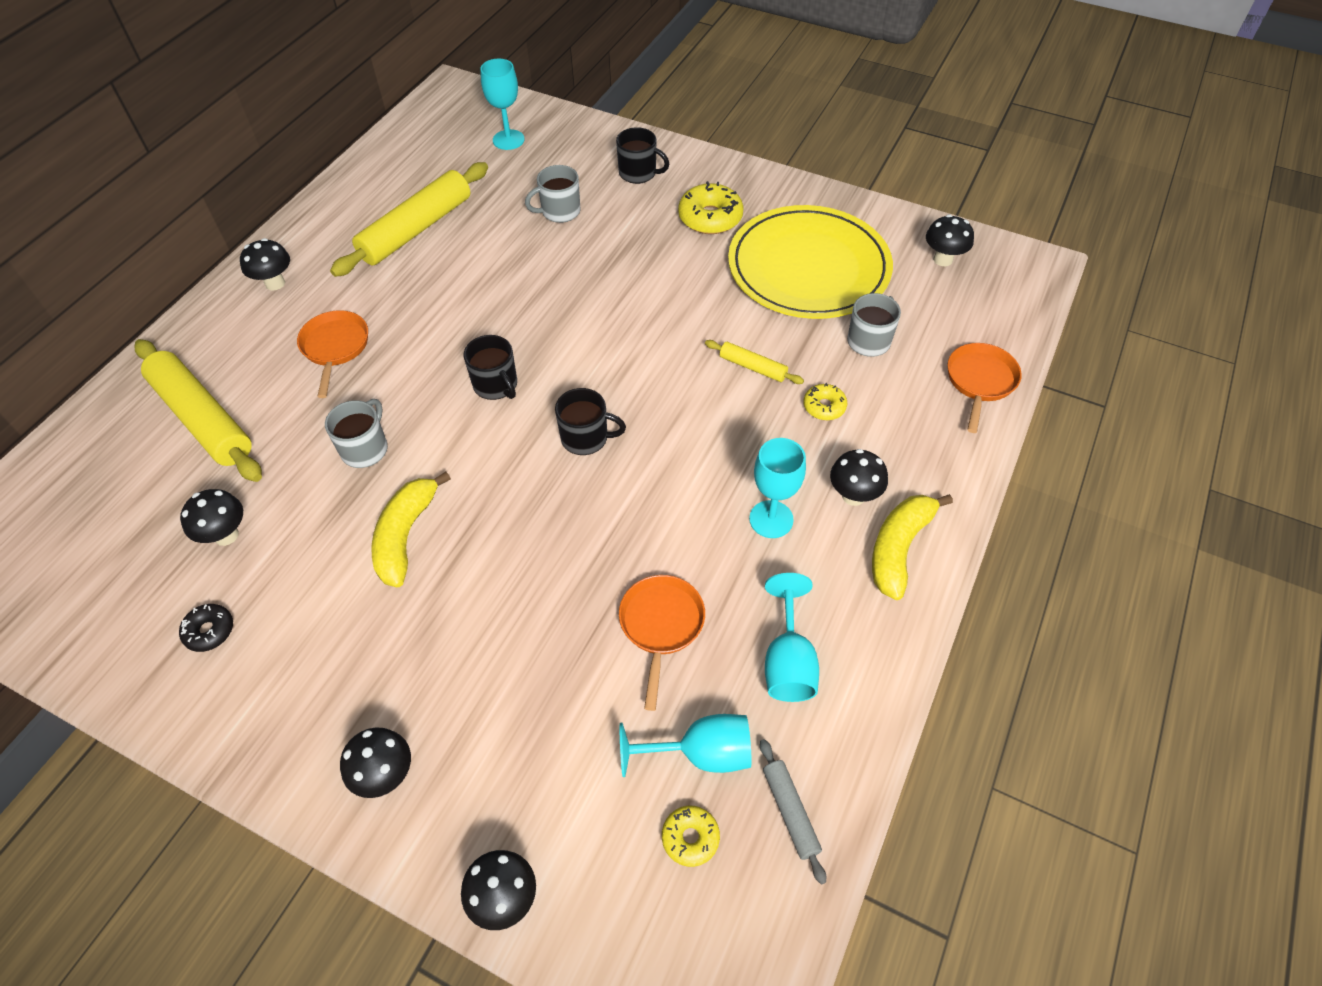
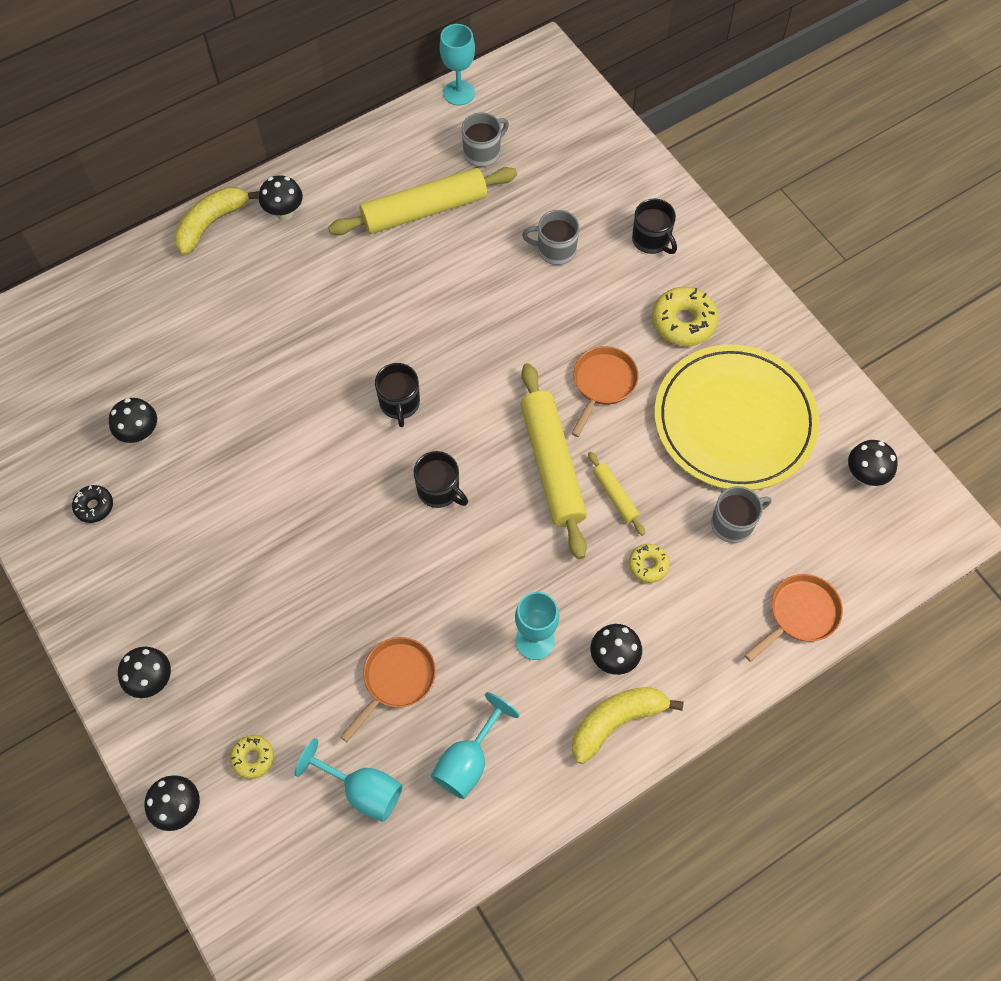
camera: 30 degrees right, 10 degrees up
yellow rolling pin [135,339,262,482] -> yellow rolling pin moved to [520,363,587,559]
orange pan [297,310,368,398] -> orange pan moved to [571,346,639,437]
grey mug [325,399,388,468] -> grey mug moved to [462,112,509,167]
yellow banana [372,471,451,588] -> yellow banana moved to [174,187,259,256]
turquoise goblet [480,59,525,150] -> turquoise goblet moved to [439,24,475,106]
yellow donut [662,806,720,867] -> yellow donut moved to [230,735,274,779]
grey rolling pin [760,739,826,885] -> none

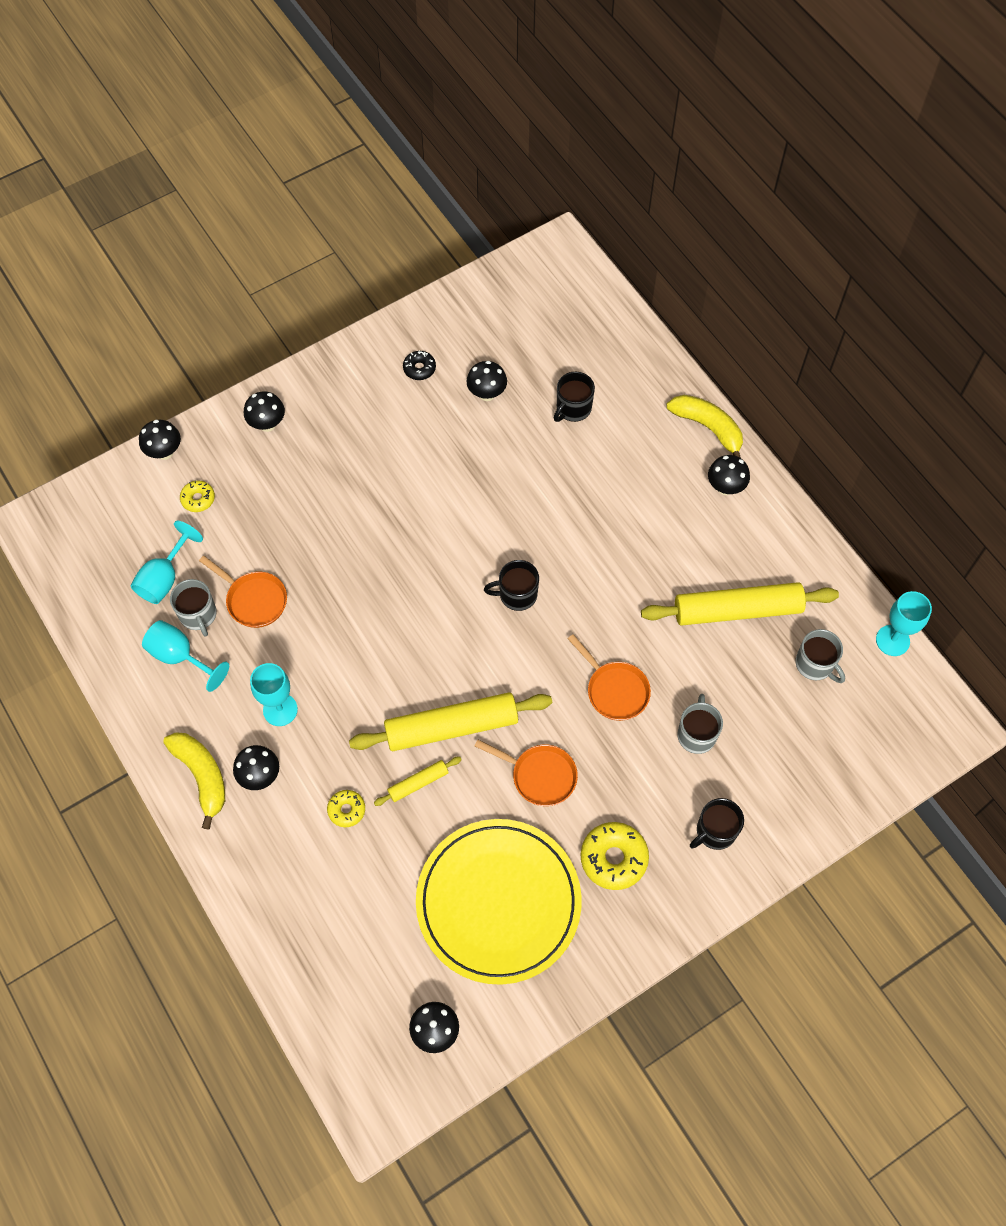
camera: 90 degrees right, 0 degrees up
yellow rolling pin [328,167,517,235] -> yellow rolling pin turned 75 degrees counterclockwise [641,582,839,626]
black mug [414,451,468,508] -> black mug moved to [554,372,595,422]
grey mug [711,486,771,543] -> grey mug moved to [170,579,217,637]
orange pan [745,574,843,662] -> orange pan moved to [568,634,651,721]

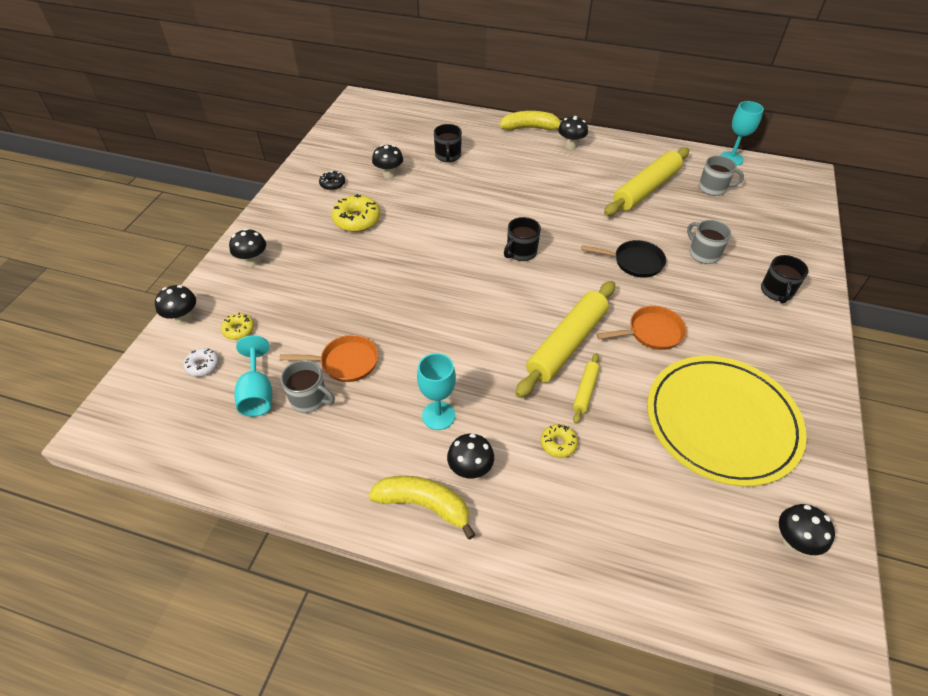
camera: 40 degrees left, 15 degrees down
turquoise goblet [142,620,229,692] -> none
orange pan [568,634,651,721] -> black pan [581,240,666,278]
yellow donut [581,822,649,890] -> yellow donut moved to [332,194,380,232]
none -> white donut [184,348,219,377]

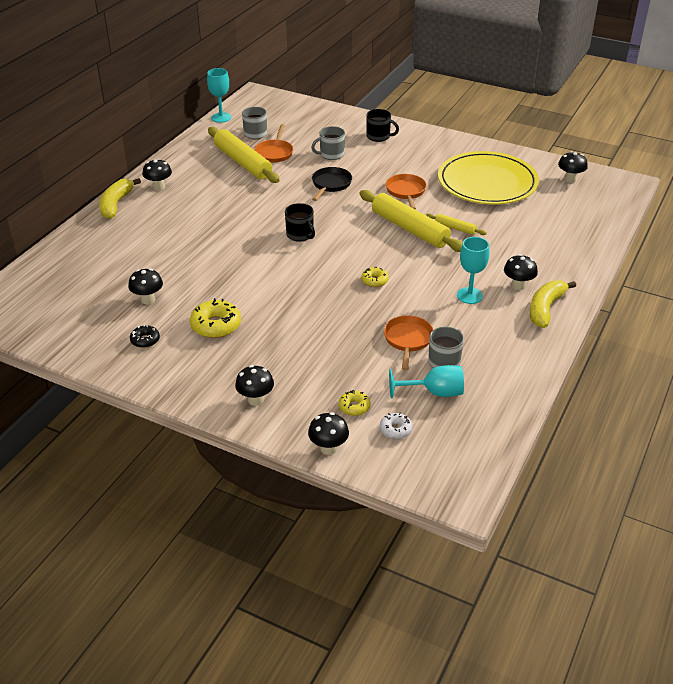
camera: 80 degrees left, 10 degrees down
black mug [434,124,462,162] -> none
yellow donut [541,424,578,458] -> yellow donut moved to [361,266,389,287]
none -> orange pan [255,124,293,163]

